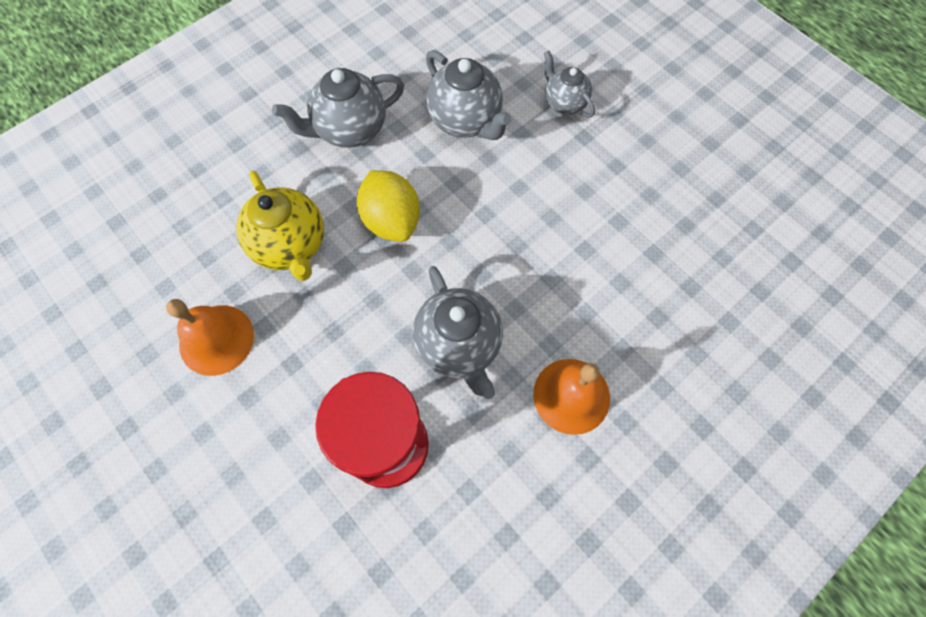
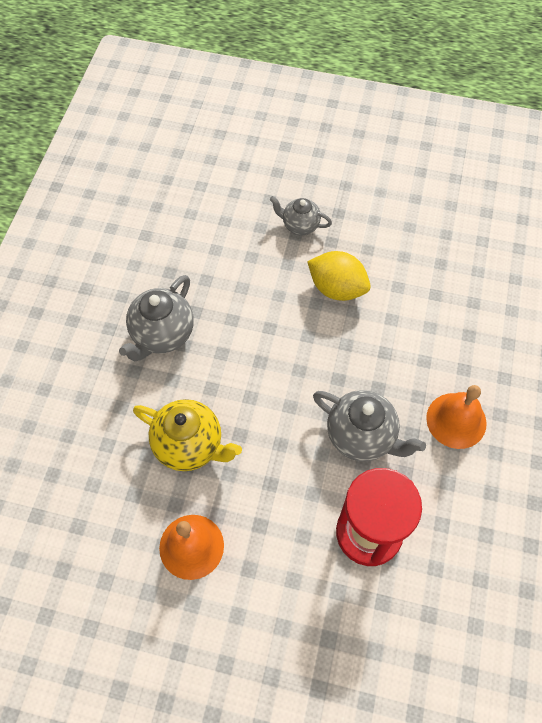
camera: 35 degrees left, 5 degrees down
yellow lemon [357,170,420,242] -> yellow lemon moved to [307,251,370,301]
grey teapot [426,50,512,140] -> none

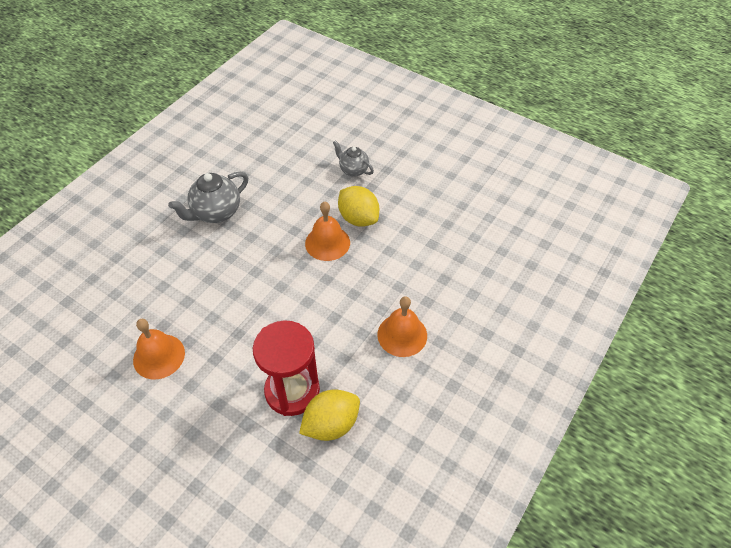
camera: 20 degrees right, 10 degrees down
yellow teapot [133,399,242,471] -> none
grey teapot [313,390,426,461] -> none
none -> yellow lemon [299,389,360,441]
none -> orange bell [305,201,350,261]

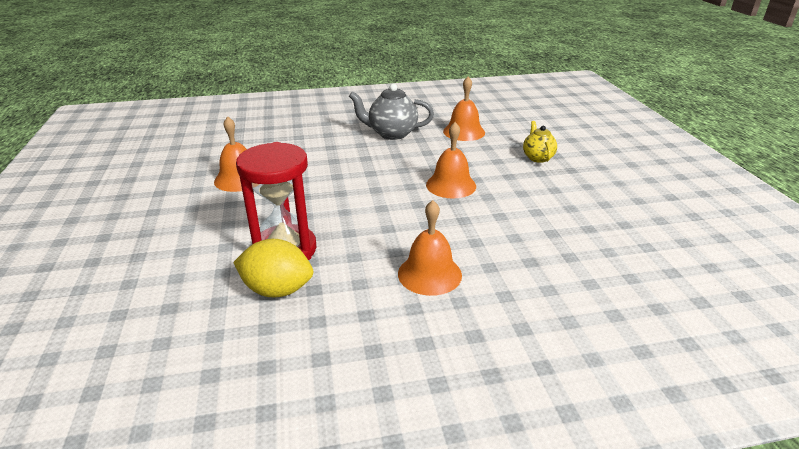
camera: 45 degrees right, 20 degrees down
grey teapot [333,140,374,177] -> yellow teapot [523,121,557,163]
yellow lemon [338,186,379,227] -> none
none -> orange bell [443,77,485,141]

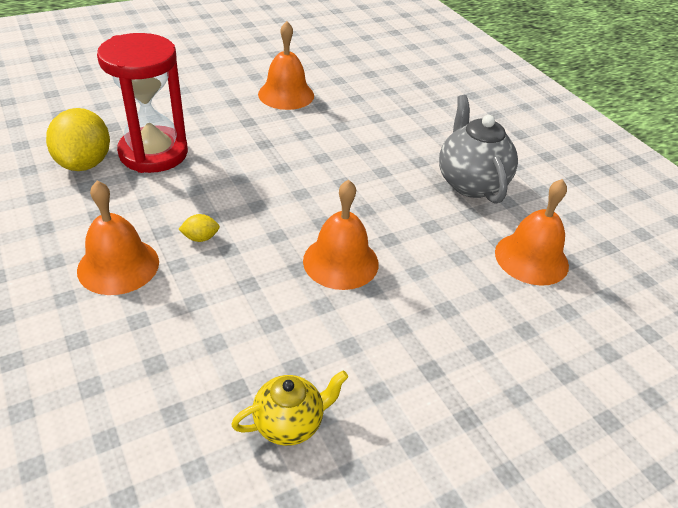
camera: 70 degrees right, 10 degrees up
yellow teapot [523,121,557,163] -> yellow teapot moved to [231,370,348,446]
none -> yellow lemon [178,214,220,242]

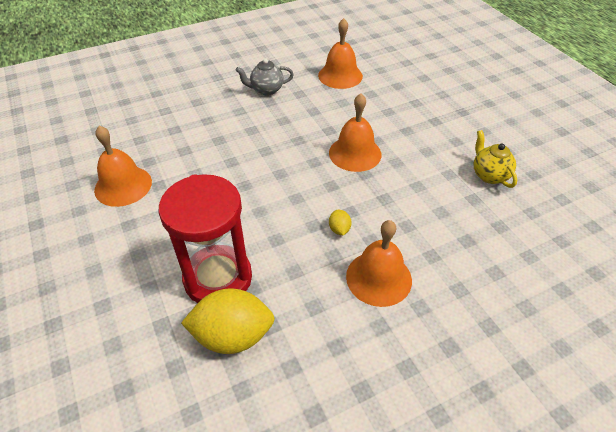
camera: 85 degrees left, 5 degrees up
grey teapot [439,95,518,204] -> grey teapot [236,58,294,96], size x0.62

